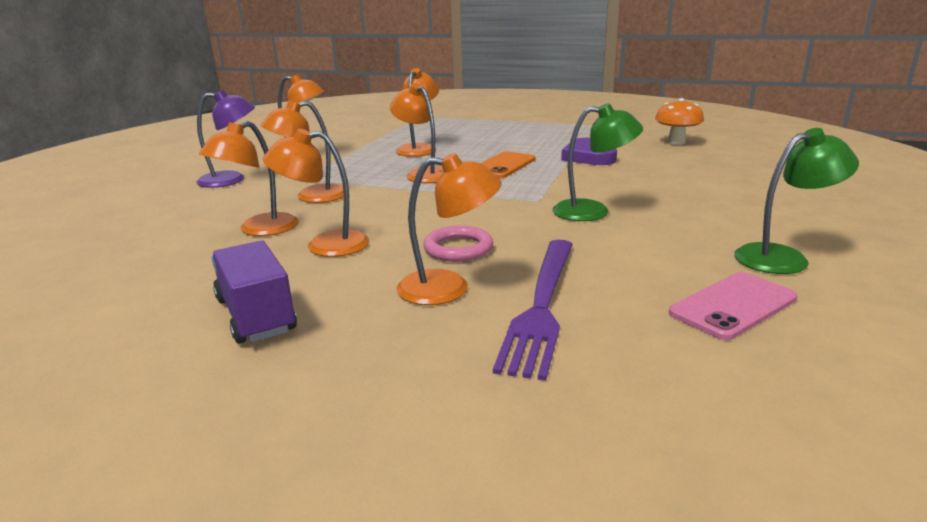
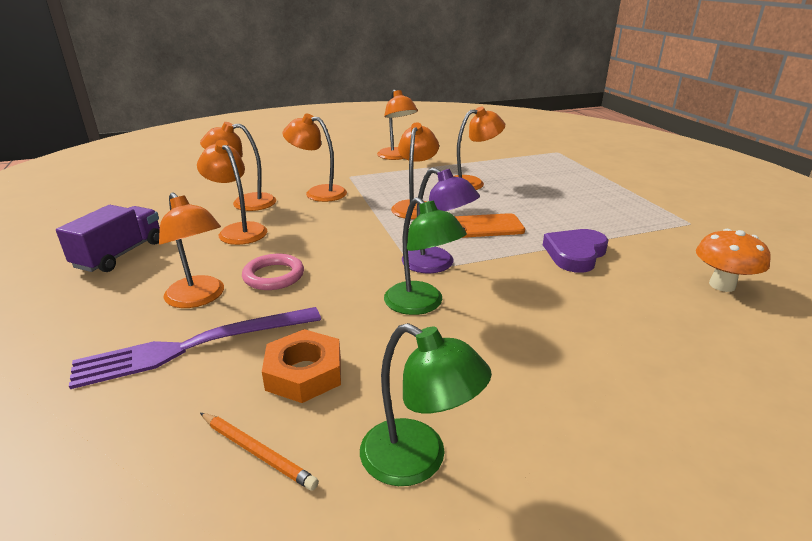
camera: 50 degrees right, 5 degrees up
purple lamp [196,90,255,188] -> purple lamp moved to [402,168,480,273]
pink phone [669,272,797,340] -> orange pencil [200,413,319,491]
none -> orange nut [262,329,341,403]

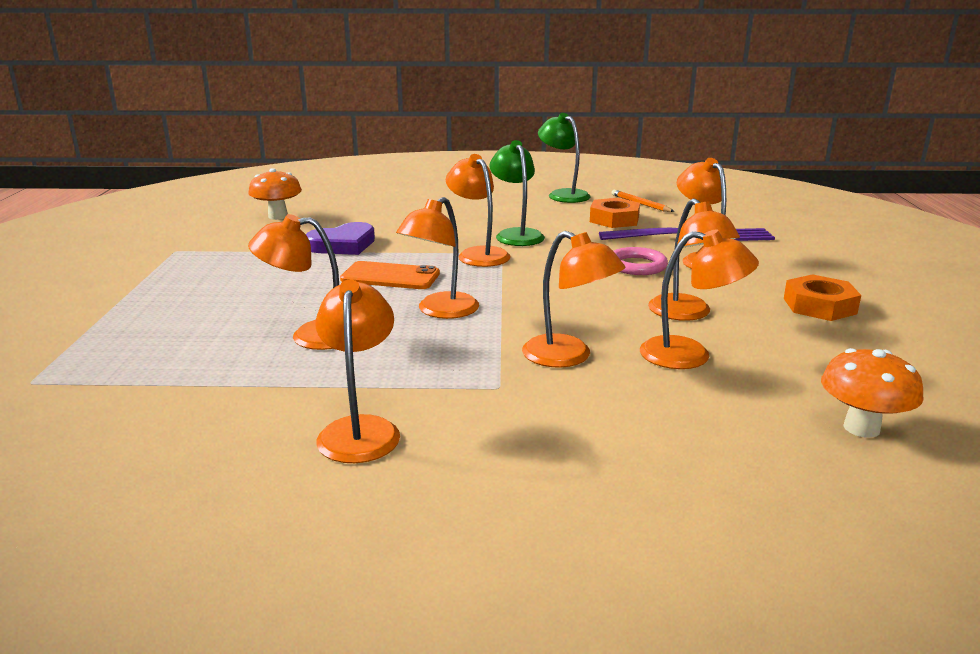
camera: 160 degrees left, 5 degrees down
purple truck [56,205,160,272] -> orange nut [784,274,861,321]
purple lamp [402,168,480,273] -> orange lamp [446,154,511,267]
none -> orange mushroom [821,348,924,438]

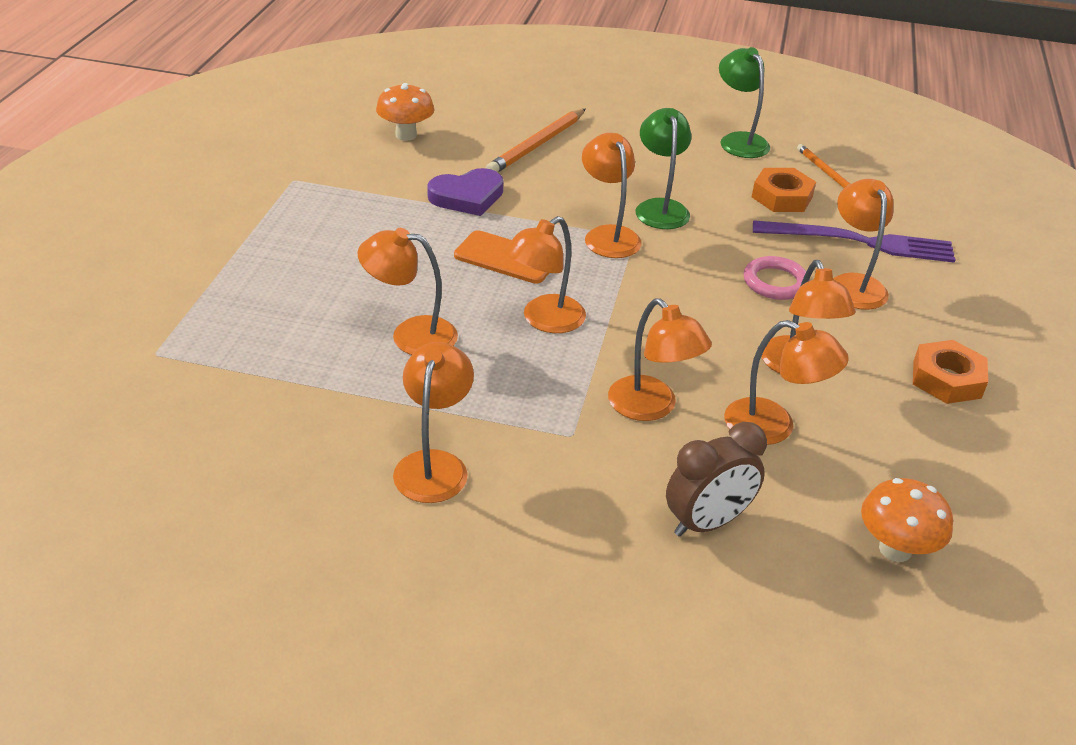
camera: 10 degrees right, 15 degrees up
none -> orange pencil [486,109,586,172]
none -> brown clock [666,422,767,537]

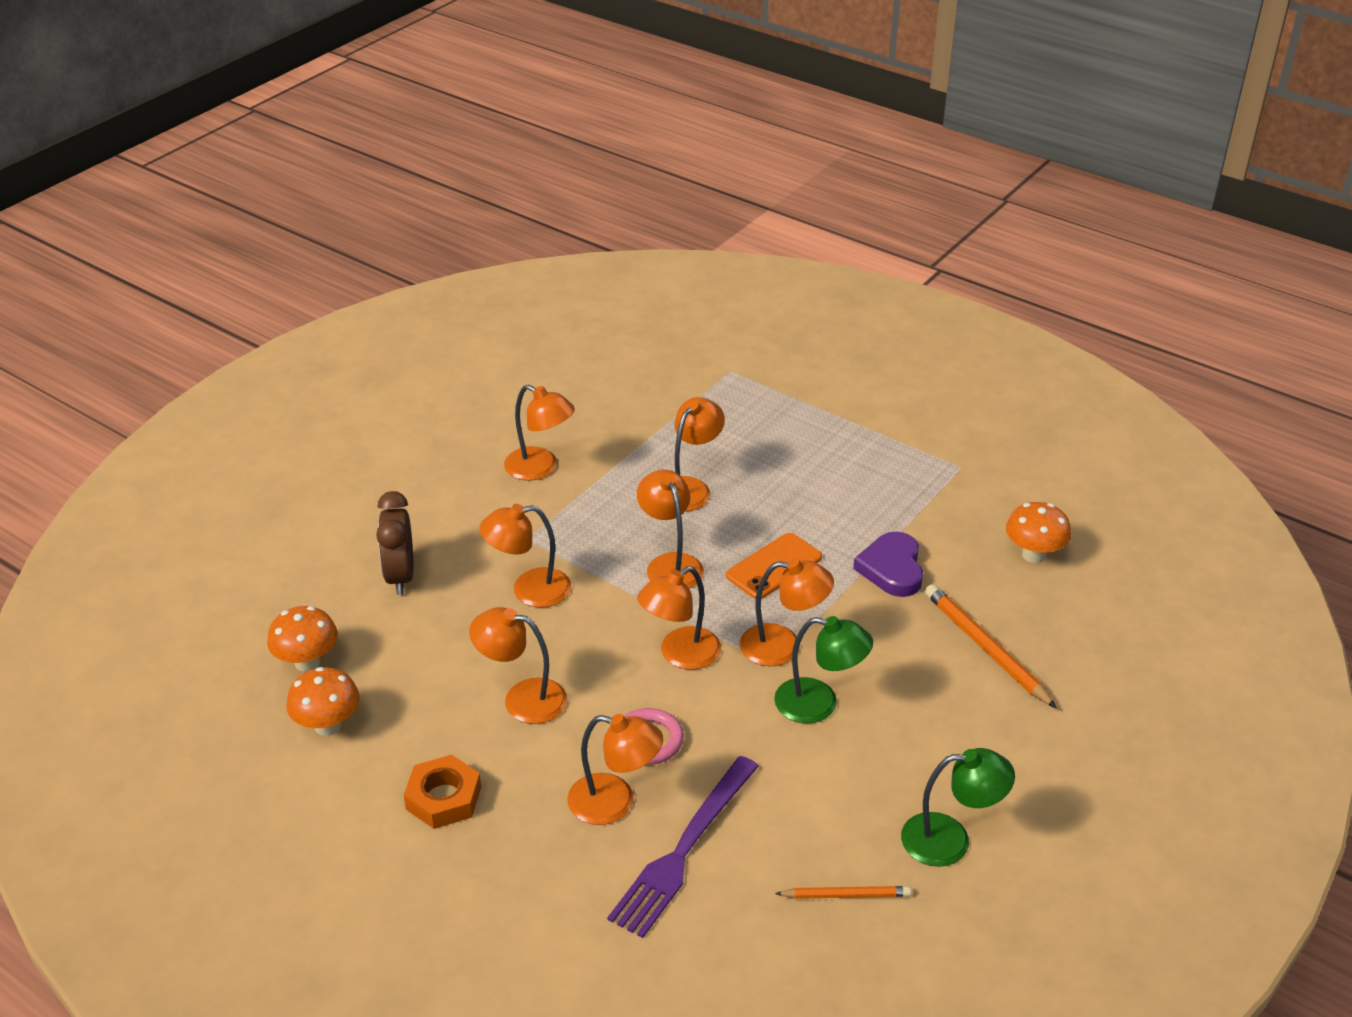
camera: 115 degrees right, 0 degrees up
orange lamp [724,320,849,445] -> orange lamp moved to [637,566,721,670]
orange nut [752,168,816,212] -> none
none -> orange mushroom [286,667,360,736]

